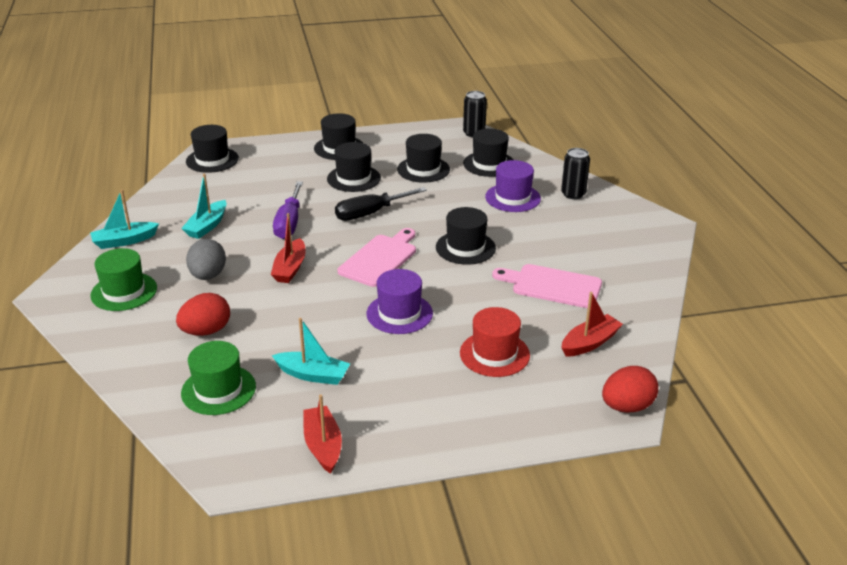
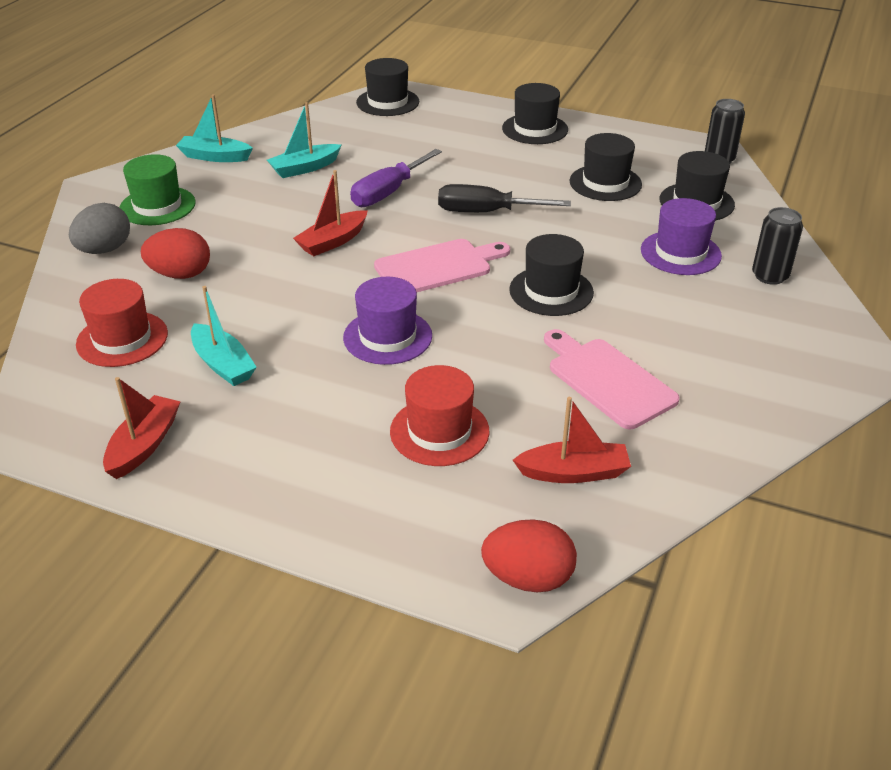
camera: 35 degrees right, 5 degrees up
green hat [181,341,256,415] -> red hat [76,279,168,367]
grey egg [186,239,226,280] -> grey egg moved to [69,203,130,254]
black hat [327,142,381,192] -> none

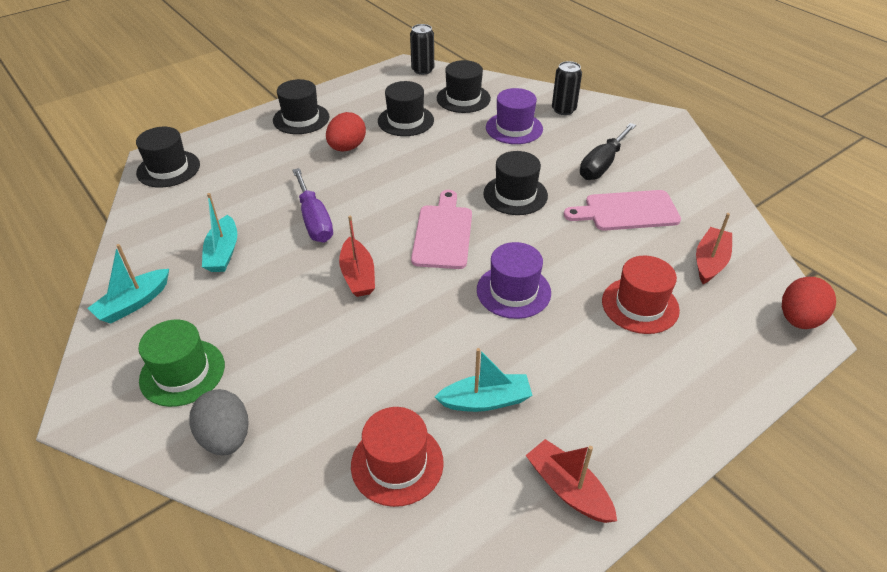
camera: 60 degrees left, 5 degrees up
red egg [141,228,210,279] -> red egg moved to [326,112,366,151]
black screwdriver [438,184,571,212] -> black screwdriver moved to [580,123,636,180]

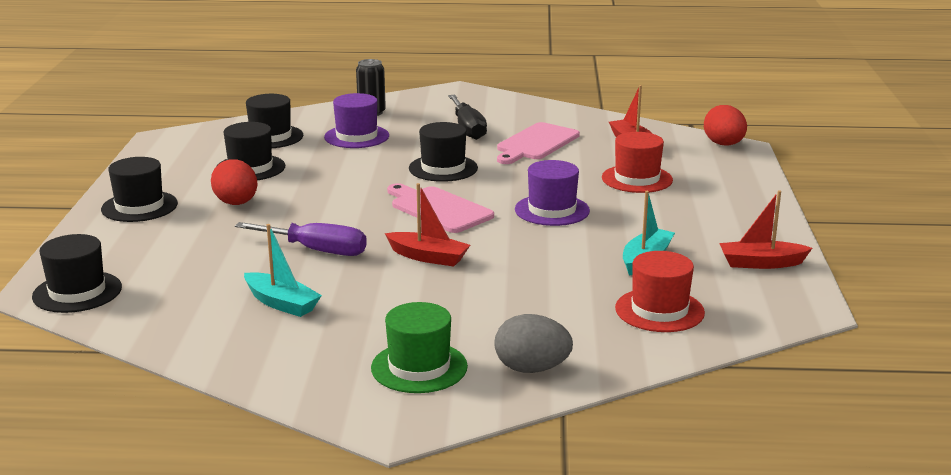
camera: 50 degrees left, 20 degrees down
turquoise boat [88,244,169,324] -> none
black can [410,24,434,75] -> none

